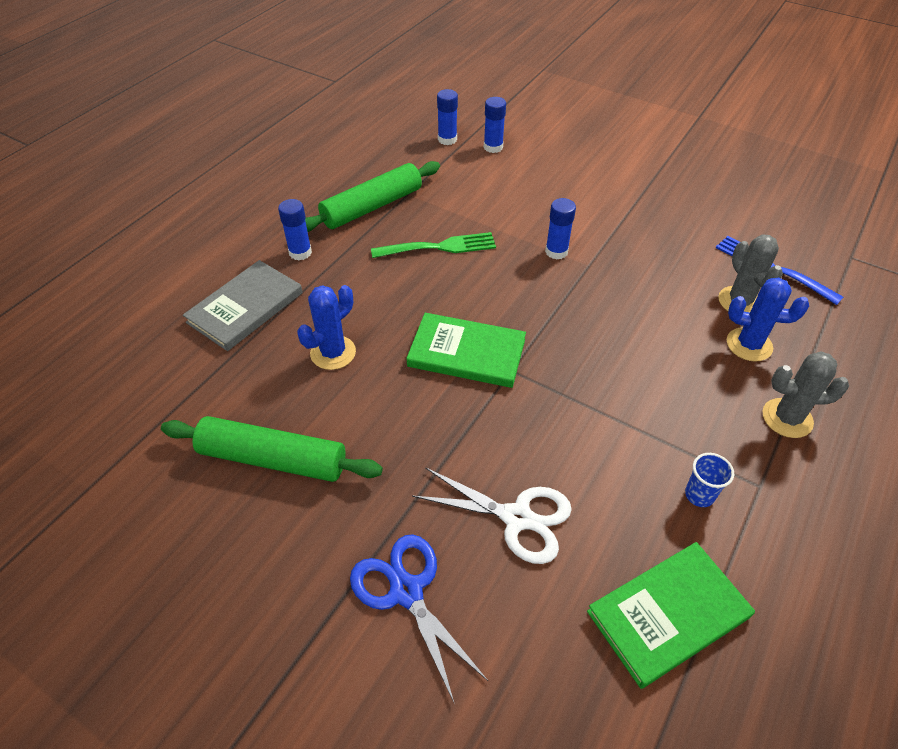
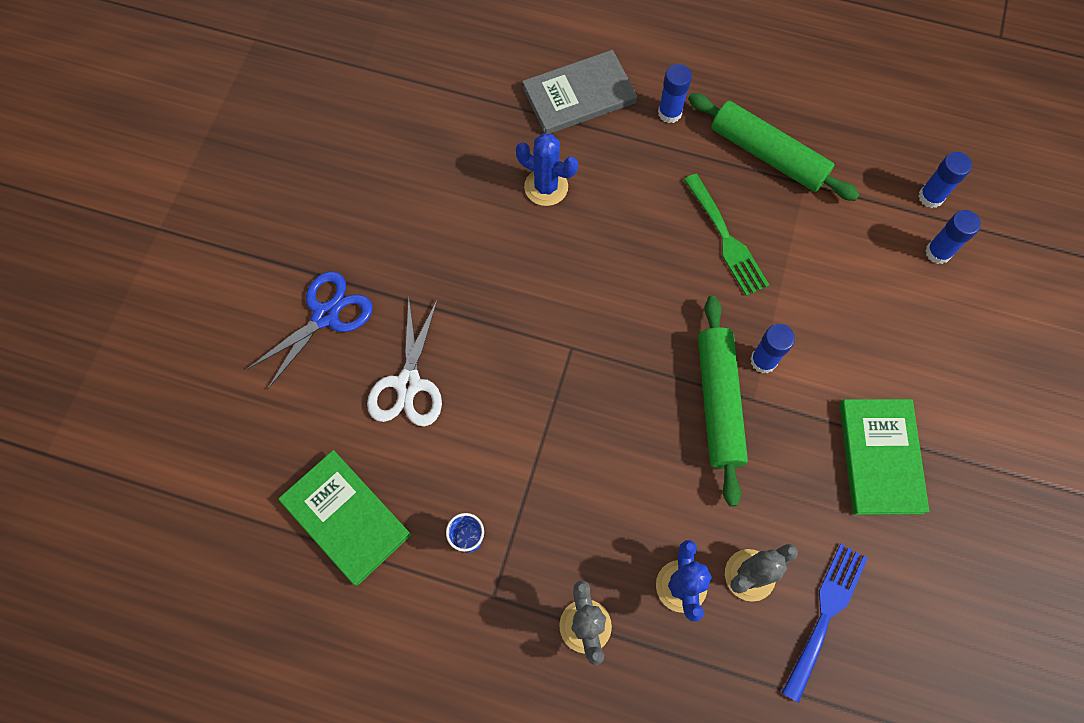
camera: 75 degrees right, 20 degrees up
green rolling pin [161,416,383,482] -> green rolling pin moved to [698,296,748,507]
grey book [183,260,303,351] -> grey book turned 45 degrees counterclockwise [522,50,637,134]
green book [406,313,526,388] -> green book moved to [840,399,929,515]

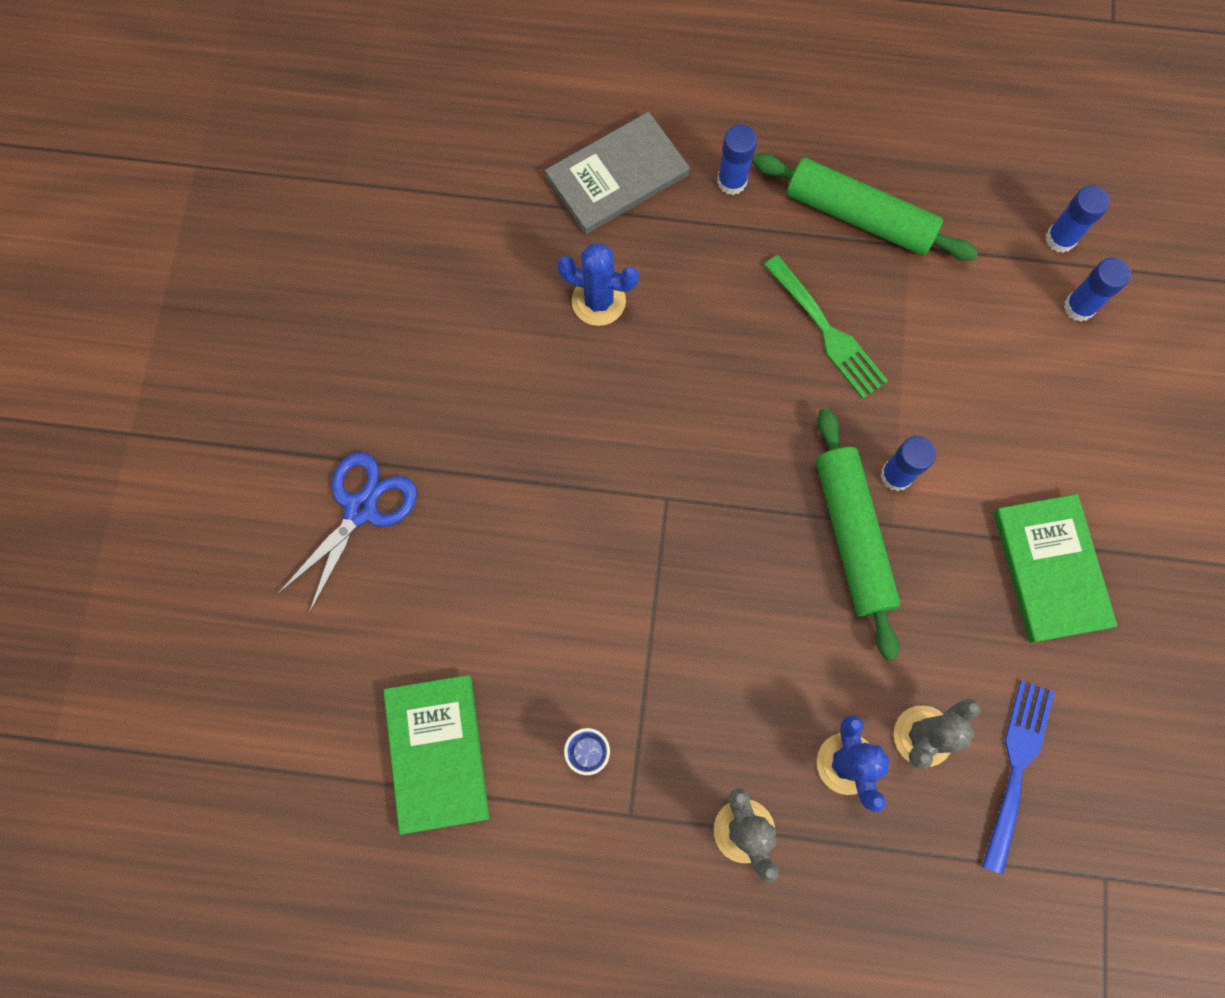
camera: 10 degrees left, 5 degrees up
green book [278,450,411,586] -> green book turned 45 degrees clockwise [383,675,490,835]
white scissors [367,298,442,426] -> none

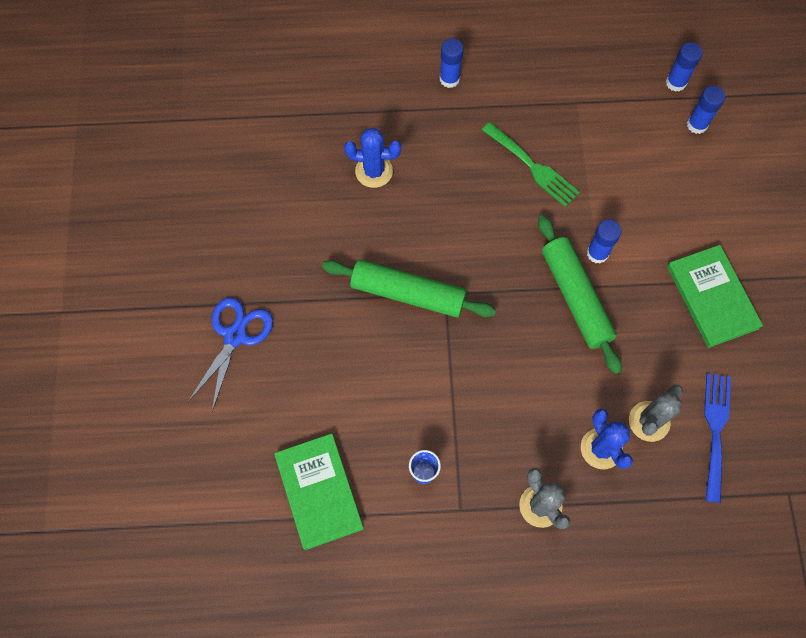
camera: 10 degrees left, 5 degrees down
grey book [545,112,690,234] -> none
green rolling pin [753,153,978,261] -> green rolling pin moved to [322,259,496,318]

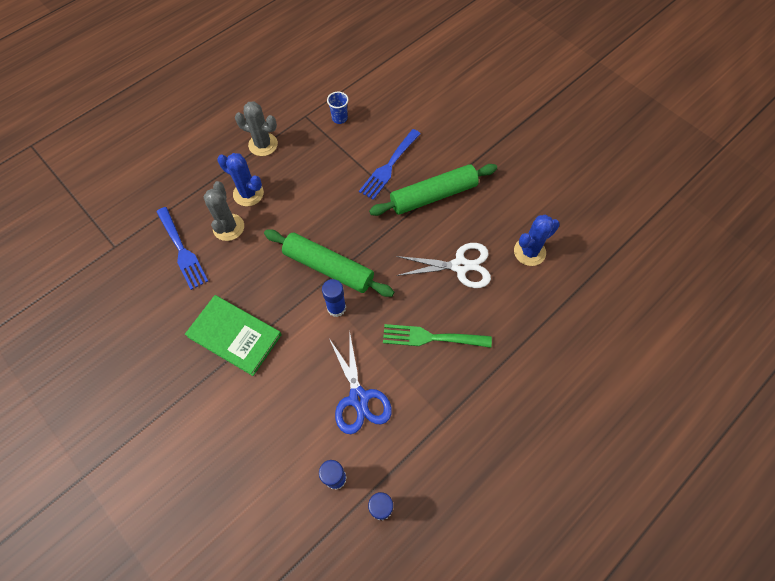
camera: 140 degrees right, 5 degrees down
blue scissors [188,297,273,411] -> blue scissors moved to [329,335,392,434]
green book [274,433,364,550] -> none
blue glue stick [440,38,464,88] -> none
none -> blue fork [359,129,421,200]
none -> white scissors [396,243,491,288]

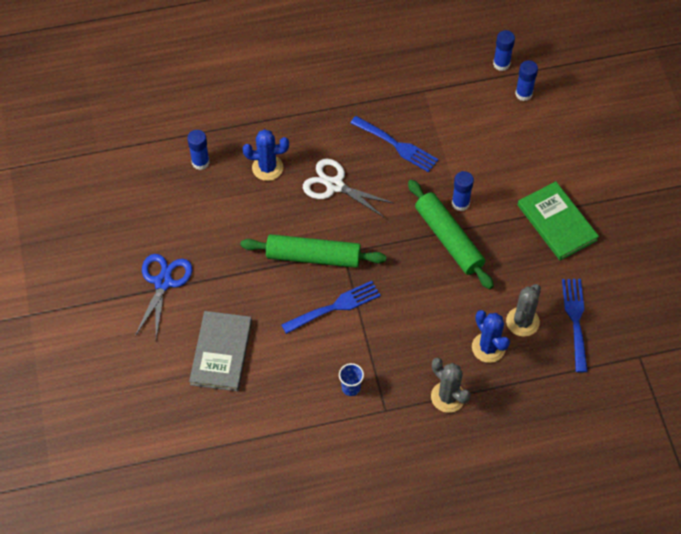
camera: 150 degrees left, 5 degrees down
blue scissors [329,335,392,434] -> blue scissors moved to [135,254,193,338]
green fork [383,324,492,348] -> blue fork [350,116,438,172]
none -> blue glue stick [187,130,209,170]
none -> grey book [189,311,252,391]

